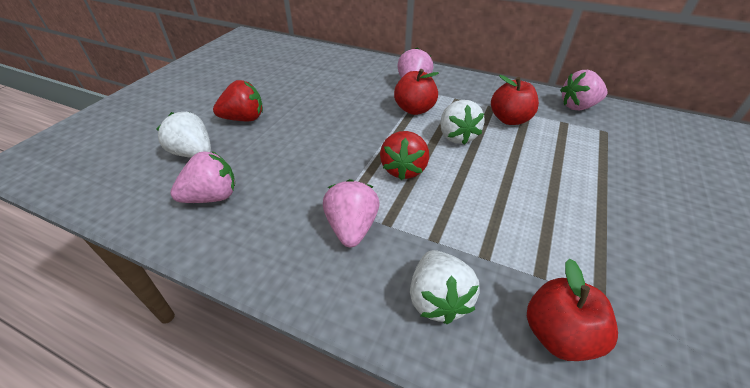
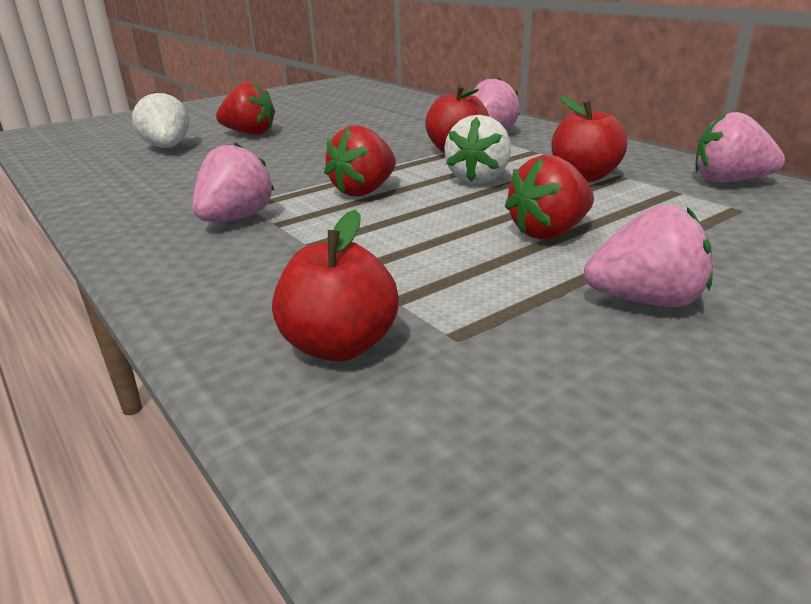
camera: 30 degrees right, 15 degrees down
pink strawberry [170,151,235,203] -> pink strawberry moved to [584,204,713,307]
white strawberry [410,250,480,324] -> none
none -> red strawberry [505,155,594,239]

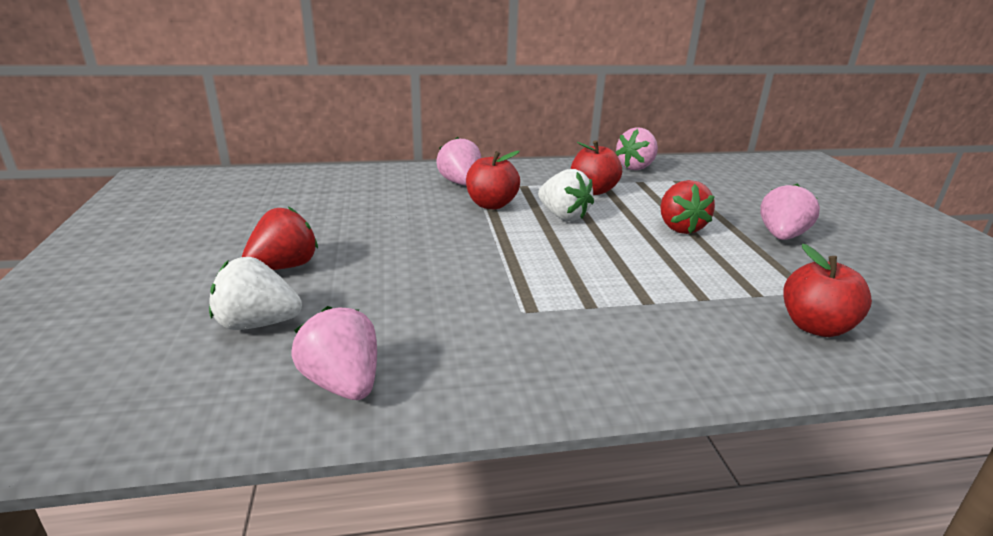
camera: 65 degrees left, 0 degrees up
pink strawberry [193,142,275,222] -> pink strawberry moved to [292,306,377,400]
red strawberry [324,125,396,196] -> none

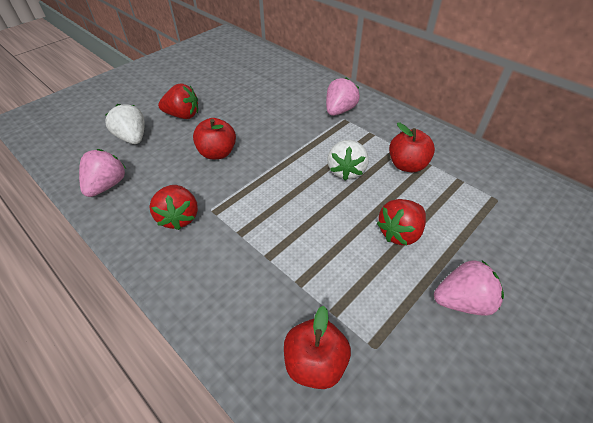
camera: 55 degrees right, 20 degrees up
red apple [466,151,520,209] -> red apple moved to [193,118,236,159]
pink strawberry [616,127,658,170] -> none
none -> red strawberry [149,185,198,230]

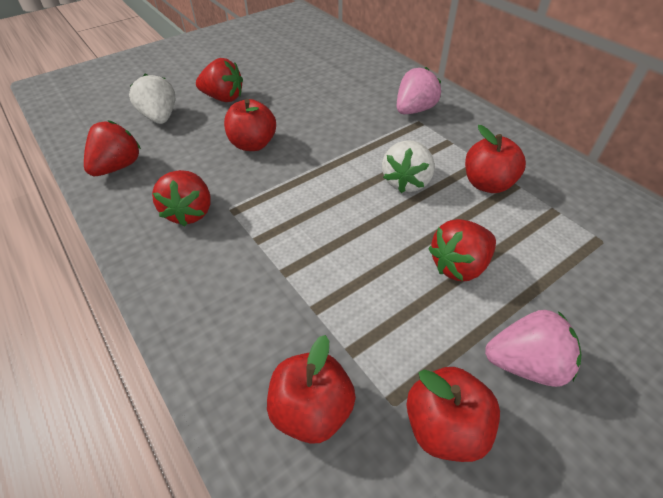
camera: 10 degrees right, 0 degrees up
pink strawberry [79,149,126,197] -> red strawberry [84,120,141,176]
none -> red apple [406,367,500,462]

